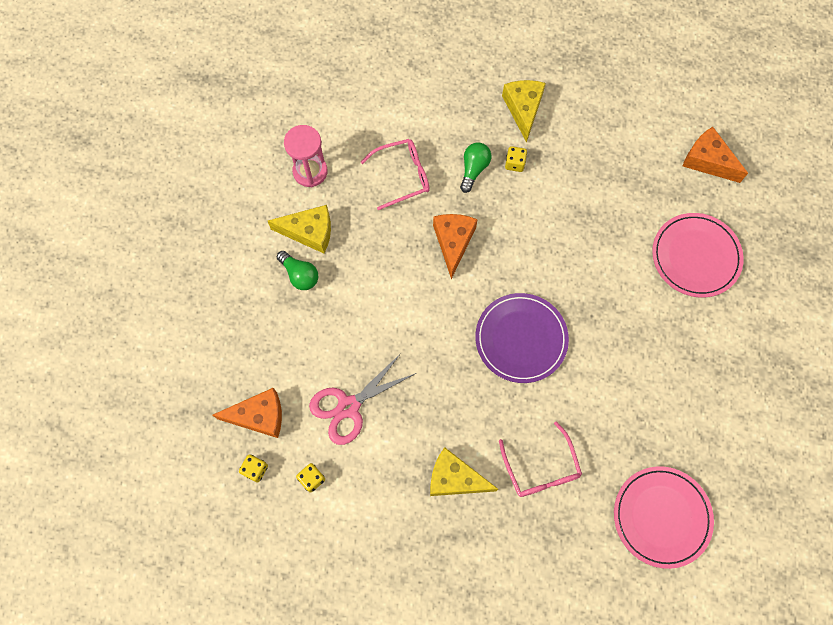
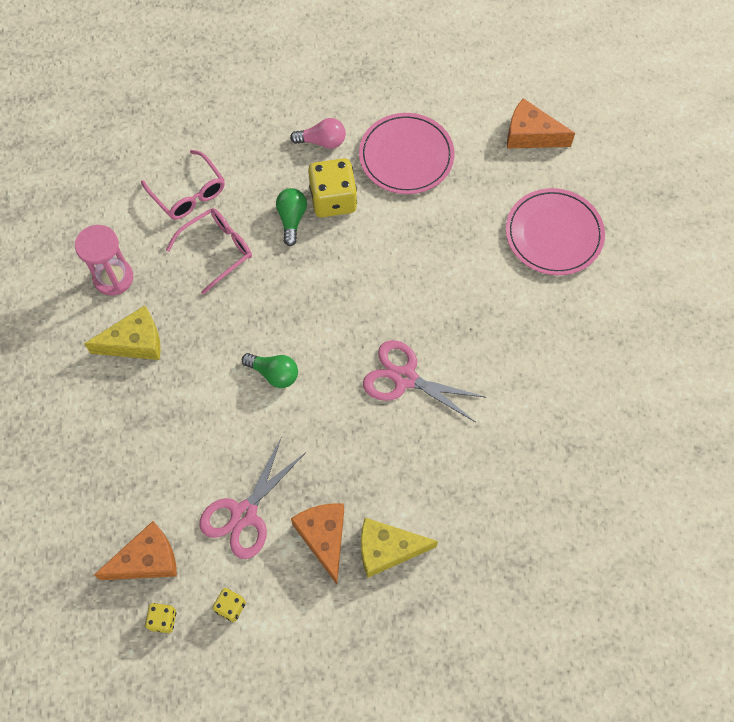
camera: 20 degrees left, 5 degrees down
green light bulb [277,251,318,290] -> green light bulb moved to [242,353,298,388]
orange cheese [433,214,478,279] -> orange cheese moved to [291,503,344,584]
purple plate [475,293,569,383] -> pink scissors [363,340,487,422]
pink glasses [499,421,582,497] -> pink glasses moved to [141,150,225,220]
yellow cheese [502,80,546,143] -> pink light bulb [290,118,346,149]
yellow dice [505,146,527,172] -> yellow dice [308,158,357,218], size x2.03
pink plate [614,466,714,569] -> pink plate moved to [359,113,455,194]

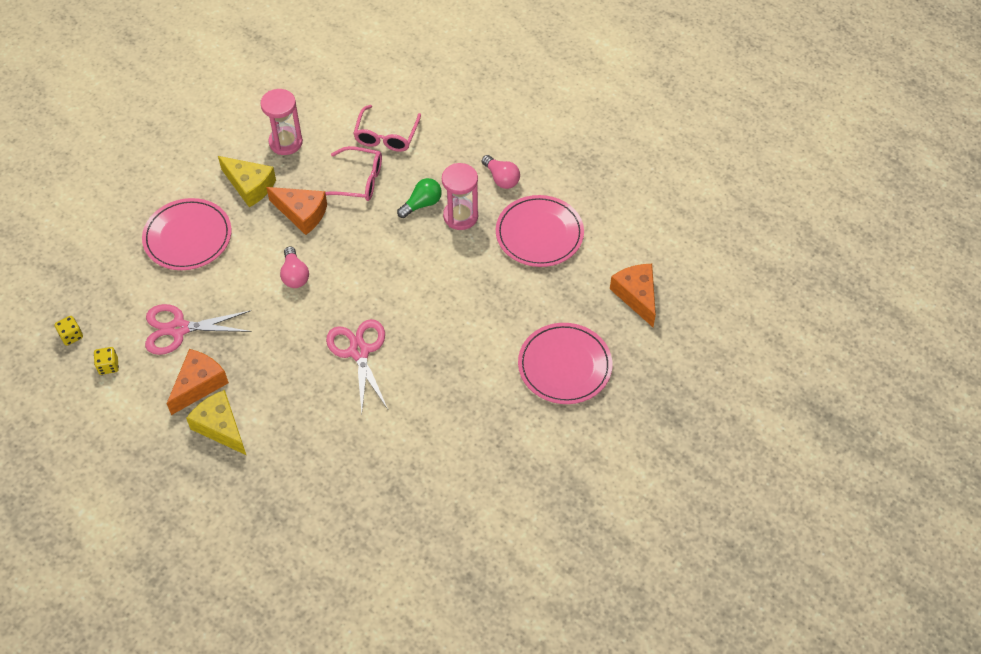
camera: 50 degrees right, 10 degrees down
orange cheese [94,521,177,580] -> orange cheese moved to [266,187,327,235]
green light bulb [242,353,298,388] -> pink light bulb [280,246,309,288]
yellow dice [308,158,357,218] -> pink hourglass [442,163,478,230]
none -> pink plate [142,198,232,270]

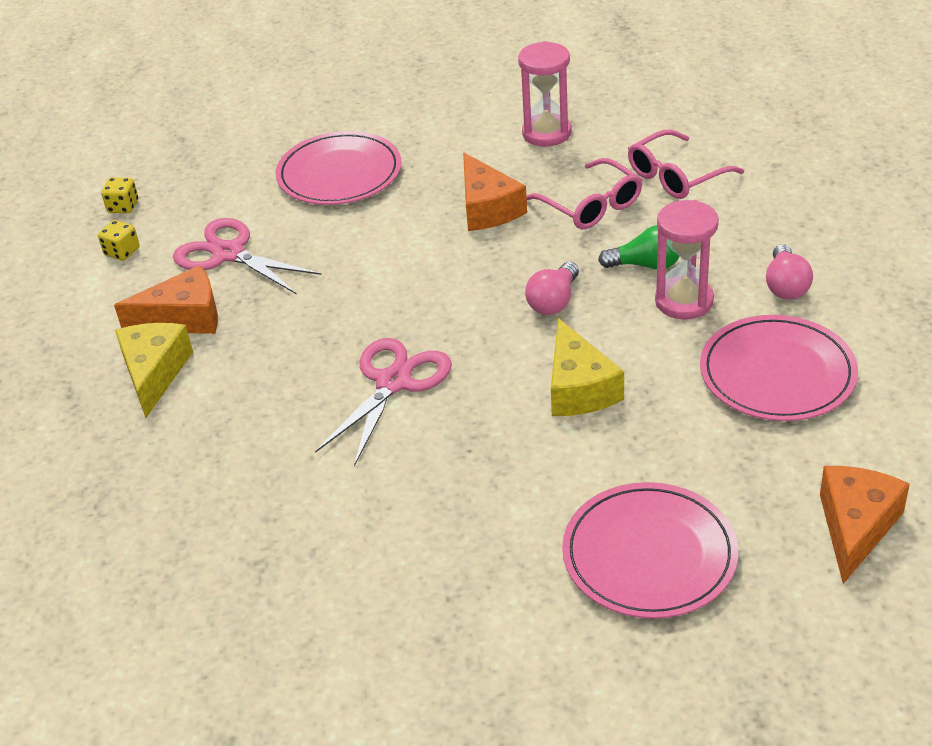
camera: 45 degrees right, 15 degrees down
yellow cheese [218,156,276,207] -> yellow cheese moved to [551,318,624,416]
pink light bulb [280,246,309,288] -> pink light bulb moved to [525,262,579,315]

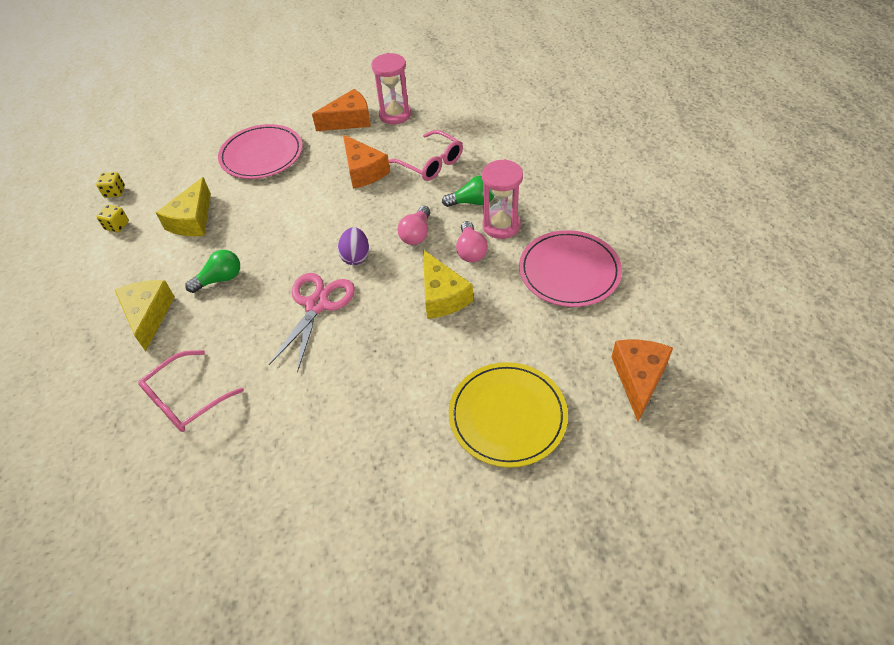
camera: 10 degrees left, 10 degrees up
orange cheese [114,265,218,334] -> orange cheese moved to [312,89,371,131]
pink scissors [173,218,322,294] -> yellow cheese [156,177,211,236]
pink plate [562,482,738,619] -> yellow plate [449,362,568,468]
pink glasses [628,130,744,199] -> pink glasses moved to [138,350,244,432]
pink light bulb [766,244,813,300] -> pink light bulb moved to [456,221,488,262]
none -> green light bulb [185,250,240,293]
none -> purple egg [338,227,369,265]

